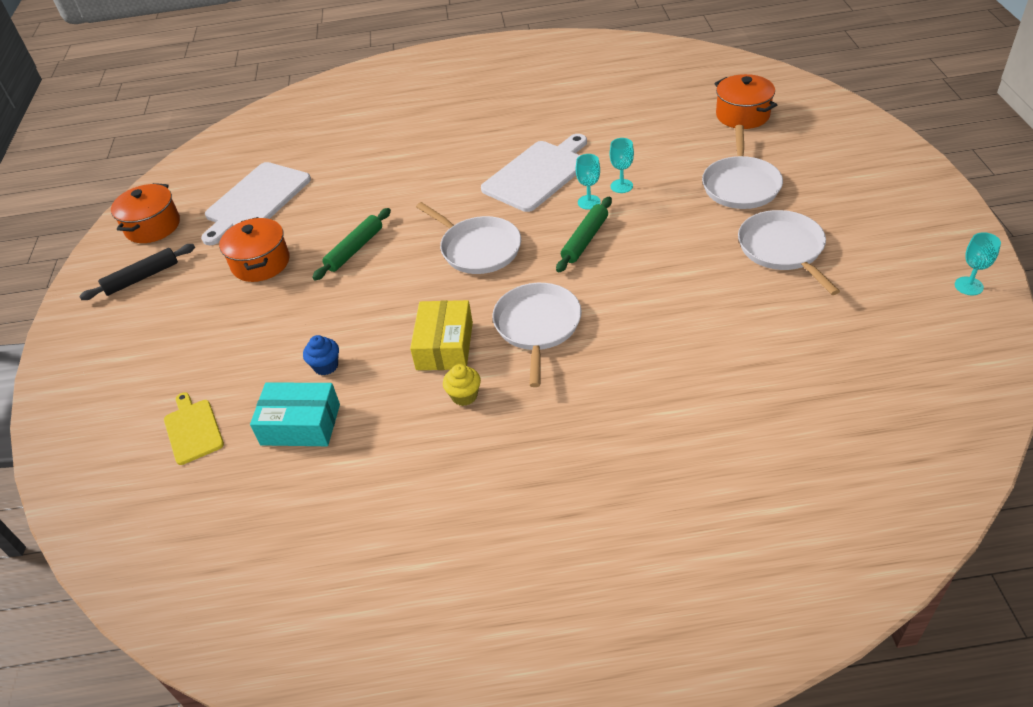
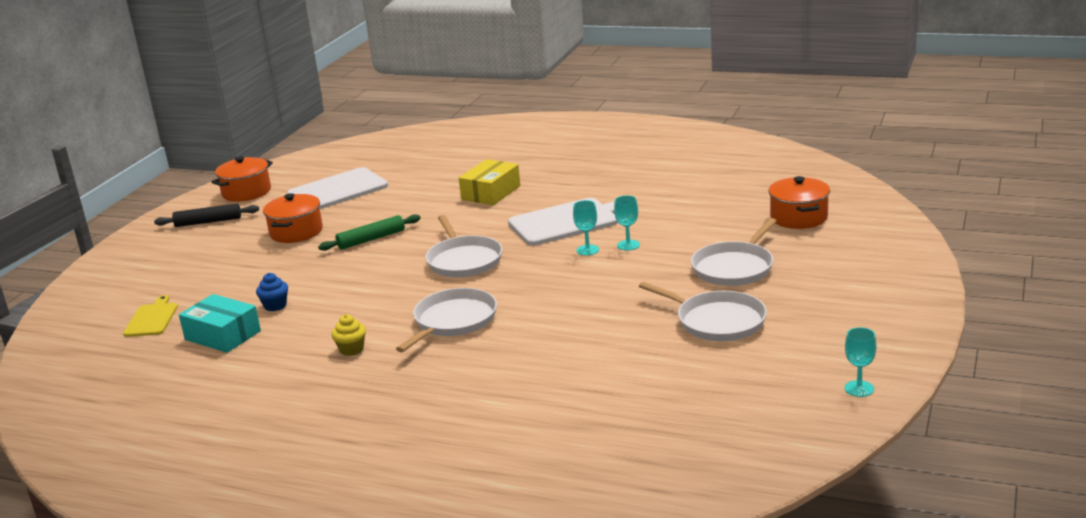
camera: 25 degrees right, 20 degrees down
yellow box [410,300,473,370] -> yellow box moved to [459,159,521,205]
green rolling pin [556,197,612,273] -> none
white pan [738,210,840,295] -> white pan turned 120 degrees clockwise [639,282,767,341]

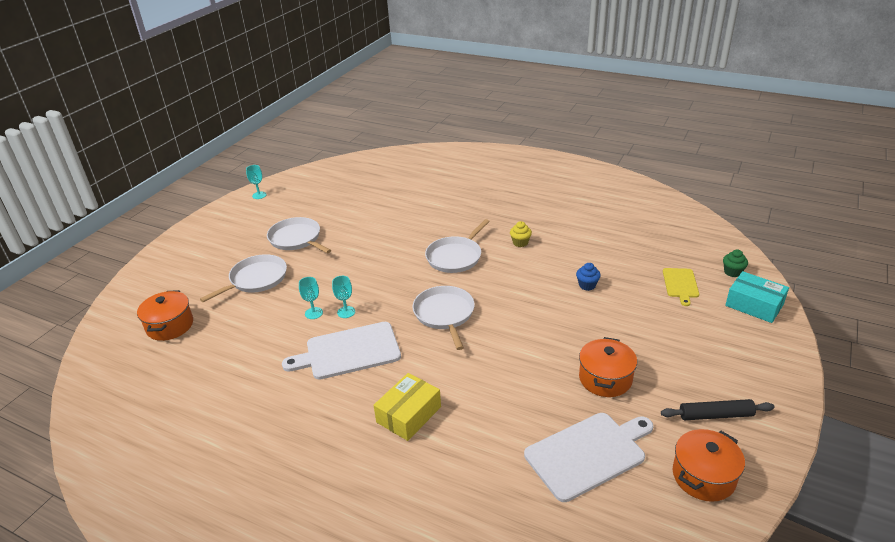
camera: 175 degrees left, 10 degrees up
turquoise box [179,294,261,353] -> turquoise box moved to [725,271,789,323]
green rolling pin [318,214,421,251] -> none
none -> green cupcake [723,249,748,277]

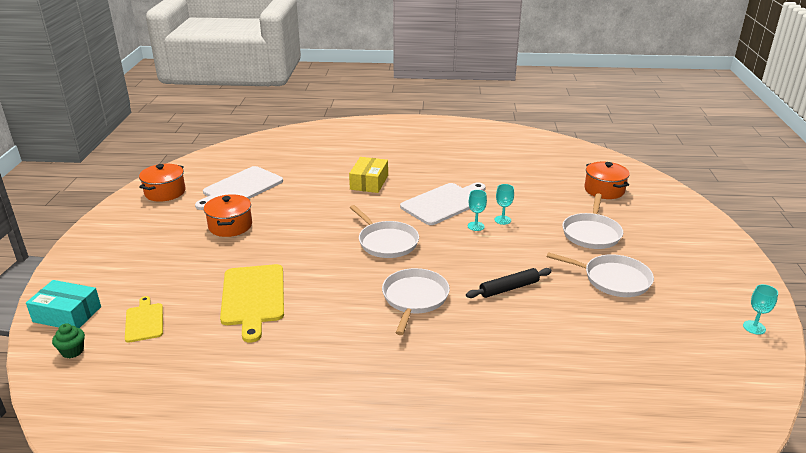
camera: 155 degrees right, 5 degrees down
yellow cupcake [510,221,532,247] -> none
blue cupcake [576,263,601,291] -> yellow cutting board [220,264,284,342]
black rolling pin [661,399,774,420] -> black rolling pin moved to [466,268,552,298]

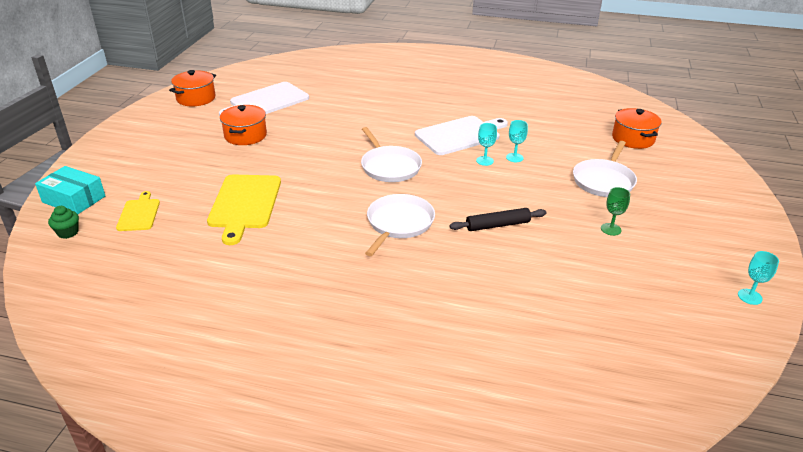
camera: 10 degrees right, 5 degrees up
yellow box [349,157,388,193] -> none
white pan [547,252,654,297] -> green goblet [601,187,630,236]

